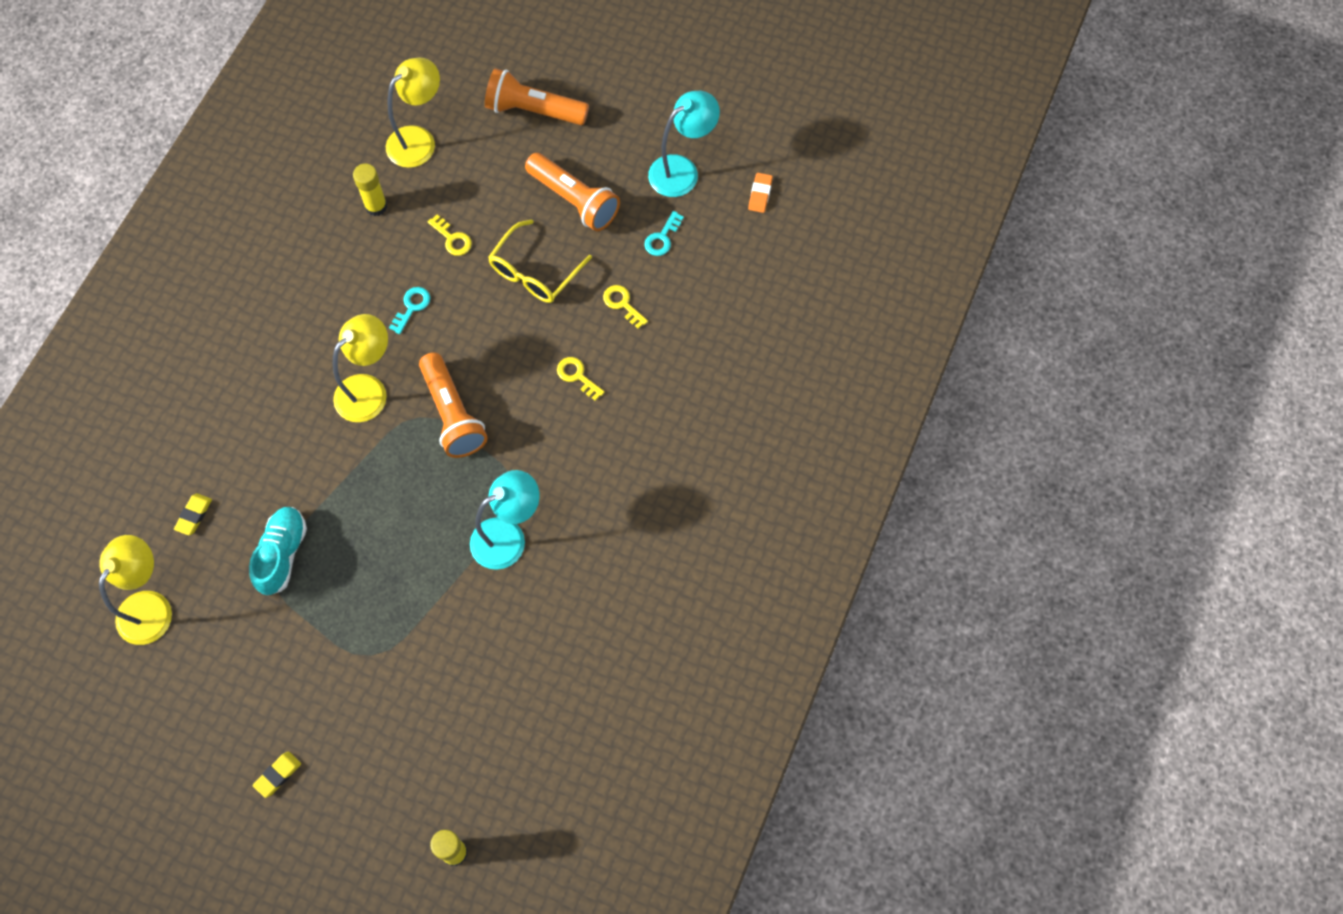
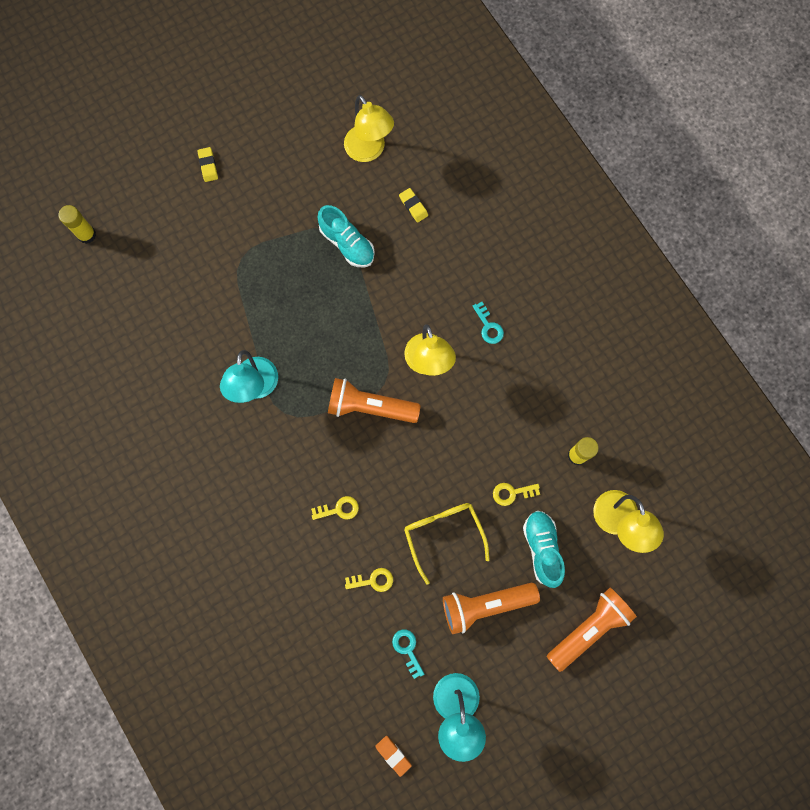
camera: 125 degrees right, 10 degrees up
turquoise key [389,287,431,334] -> turquoise key moved to [472,302,504,344]
none -> turquoise shoe [523,511,565,588]

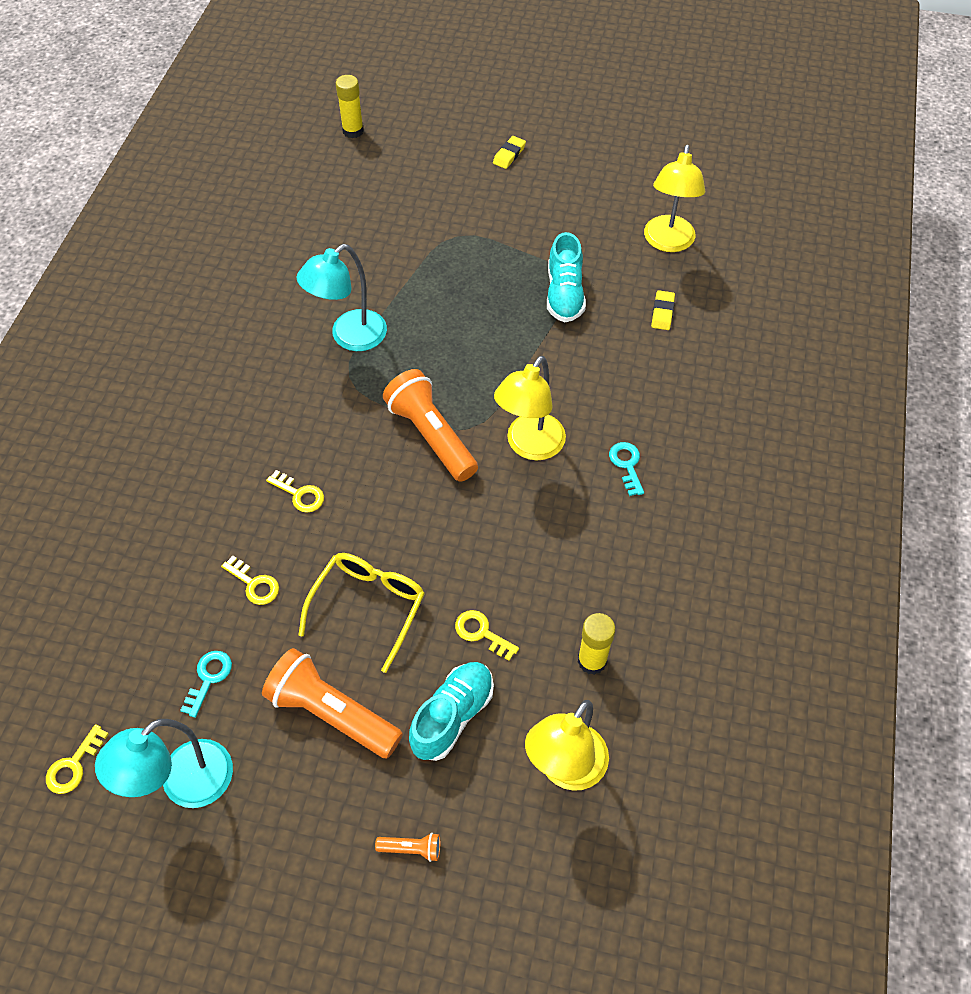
camera: 45 degrees right, 20 degrees down
orange eraser [375,736,412,777] -> yellow key [46,724,109,794]
turquoise key [472,302,504,344] -> turquoise key turned 150 degrees clockwise [609,442,644,496]
orange flashlight [547,588,637,672] -> orange flashlight [375,833,440,862], size x0.42

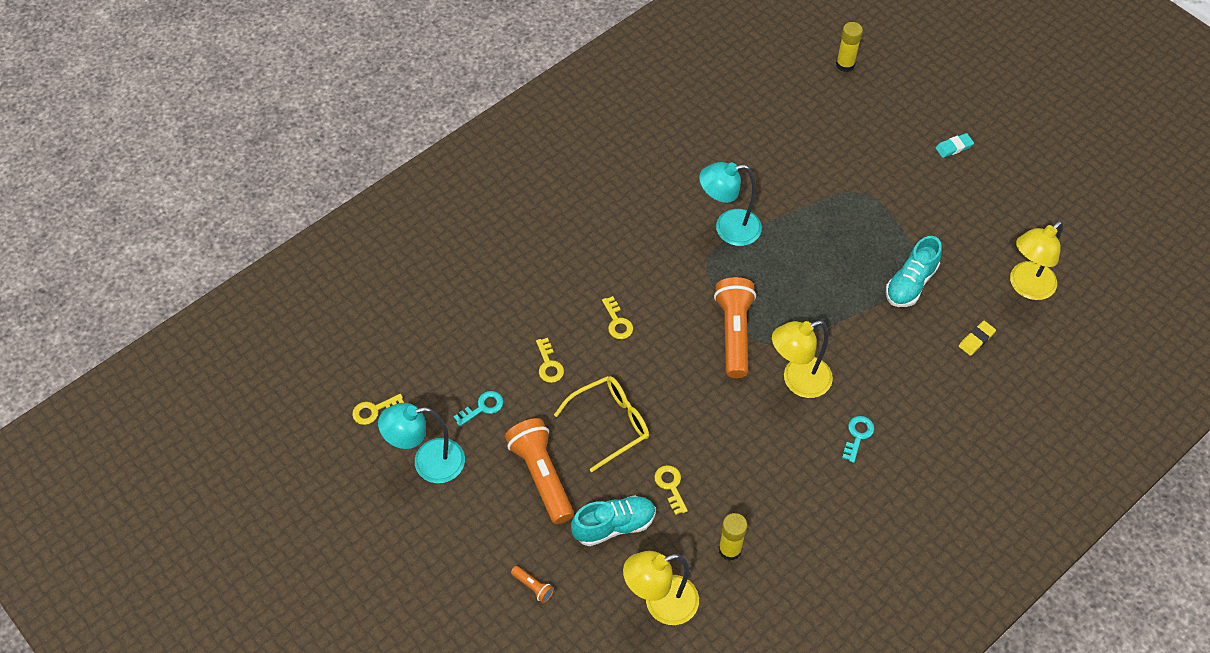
camera: 35 degrees right, 0 degrees up
yellow eraser [493,136,526,169] -> turquoise eraser [935,133,974,158]

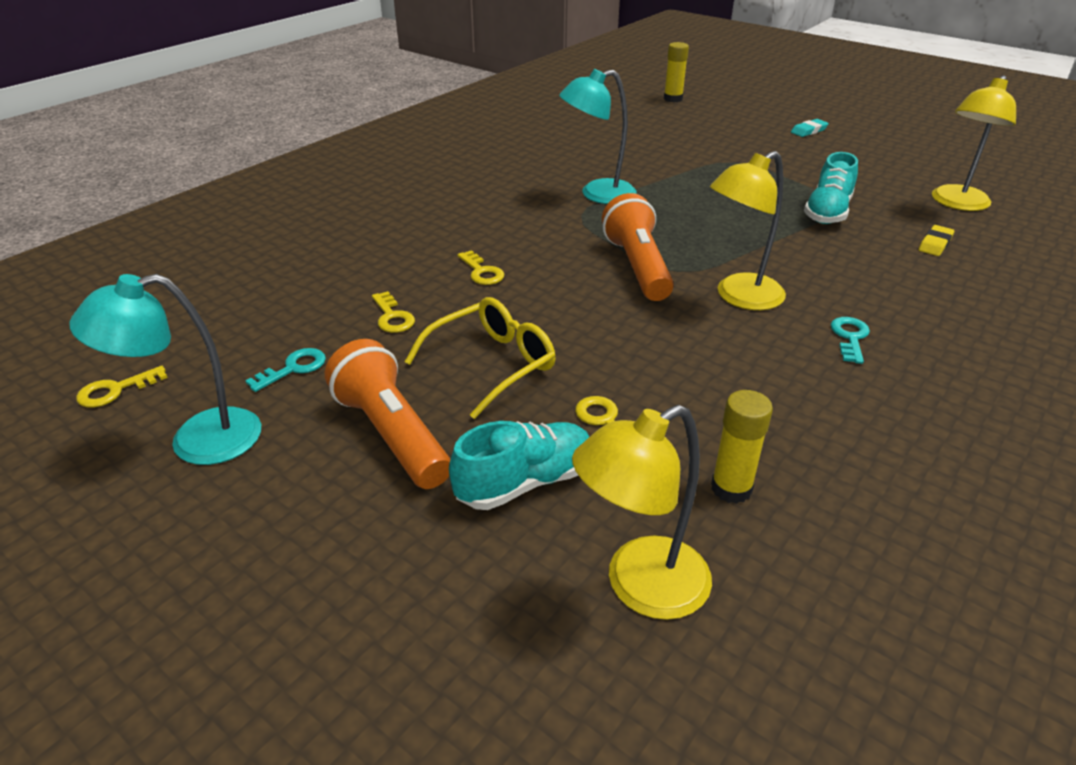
camera: 10 degrees left, 20 degrees down
orange flashlight [511,566,554,603] -> none

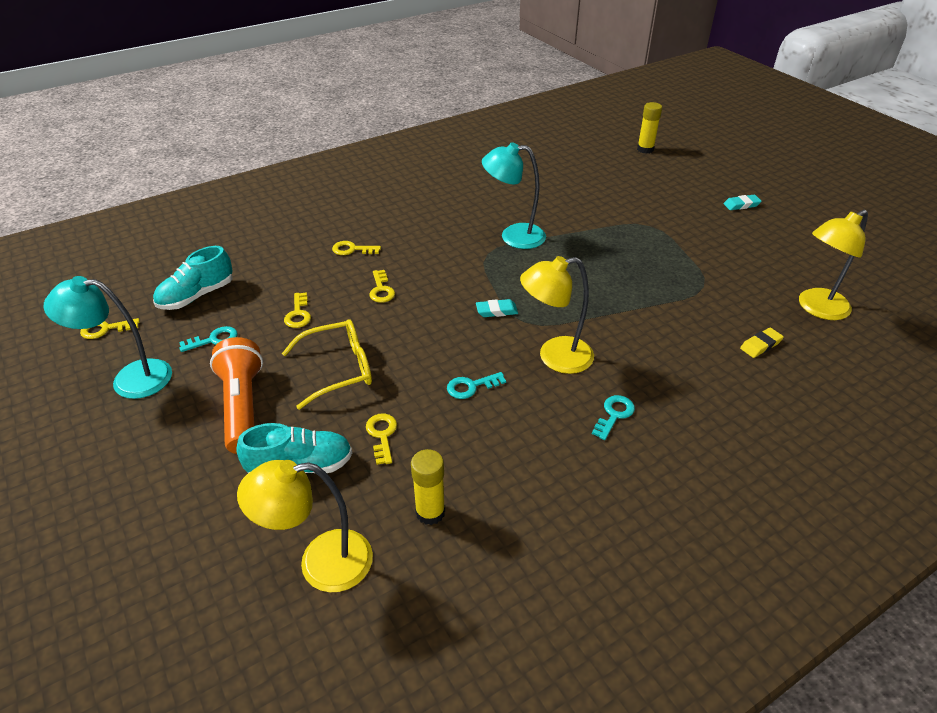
camera: 20 degrees right, 5 degrees up
orange flashlight [602,193,674,301] -> turquoise eraser [476,299,518,317]
turquoise shoe [804,152,858,224] -> turquoise shoe moved to [153,246,233,310]
none -> yellow key [332,241,381,255]
none -> turquoise key [447,372,506,399]

